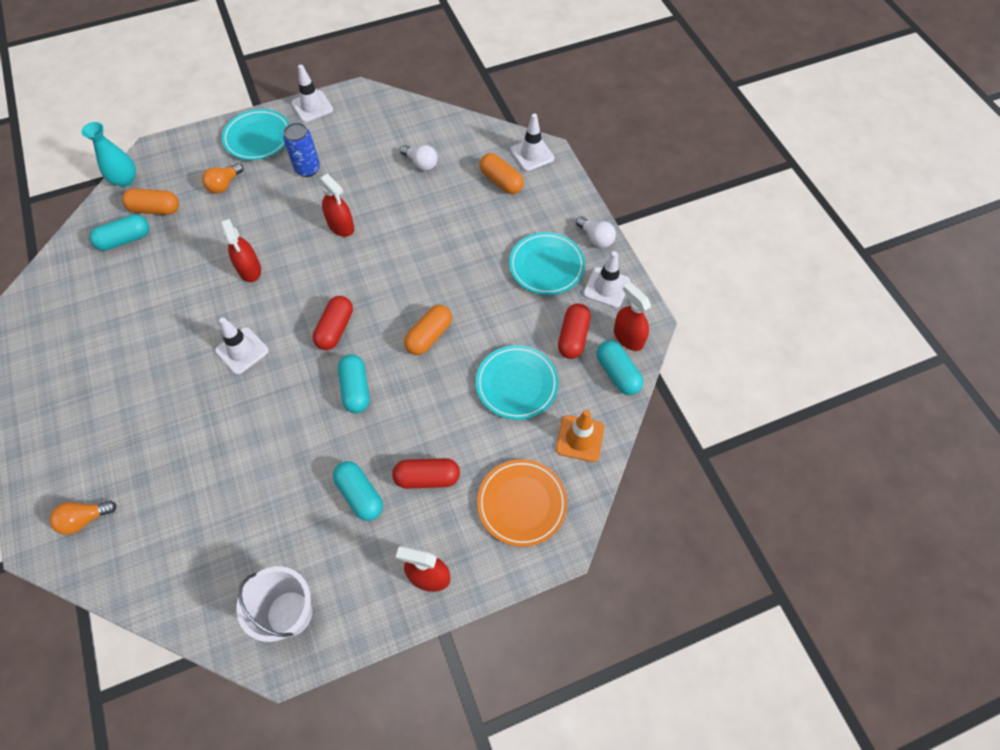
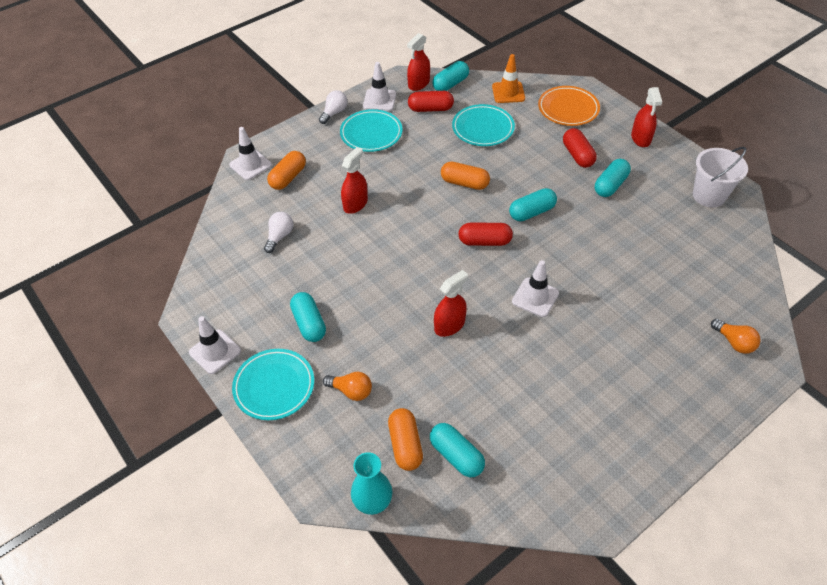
camera: 105 degrees left, 10 degrees down
blue can [283,123,320,177] -> turquoise capsule [290,292,326,342]
red spray bottle [319,173,354,237] -> red spray bottle moved to [341,147,368,214]

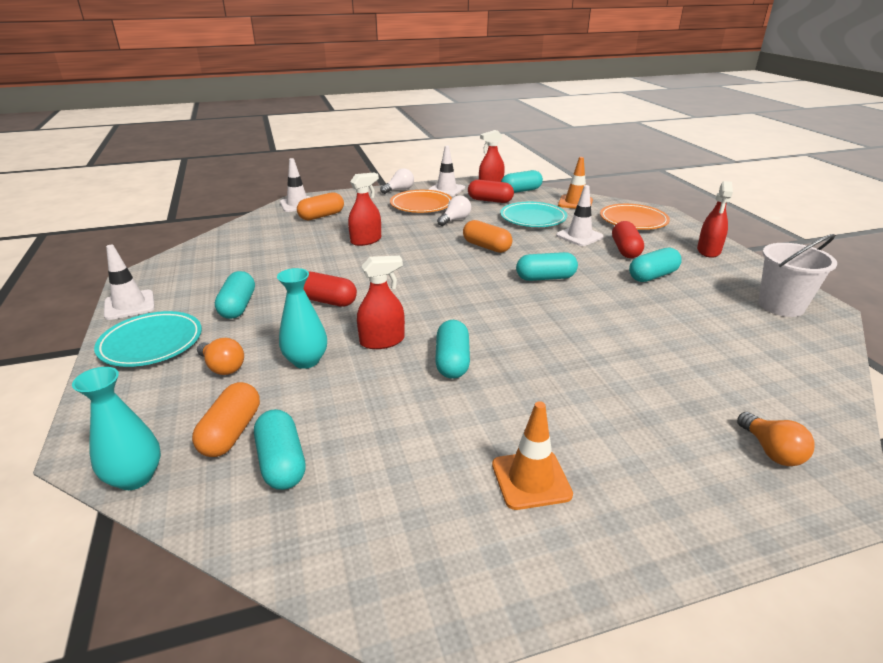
camera: 20 degrees right, 20 degrees down
white light bulb [264,212,293,253] -> white light bulb moved to [437,196,471,226]
turquoise plate [340,109,403,152] -> orange plate [390,190,452,213]
red capsule [458,223,513,246] -> red capsule moved to [304,272,357,307]
white traffic cone [512,260,559,317] -> white traffic cone moved to [556,185,604,246]
none -> turquoise vase [277,268,327,369]
none -> turquoise capsule [435,320,470,379]
none -> orange traffic cone [492,401,573,510]

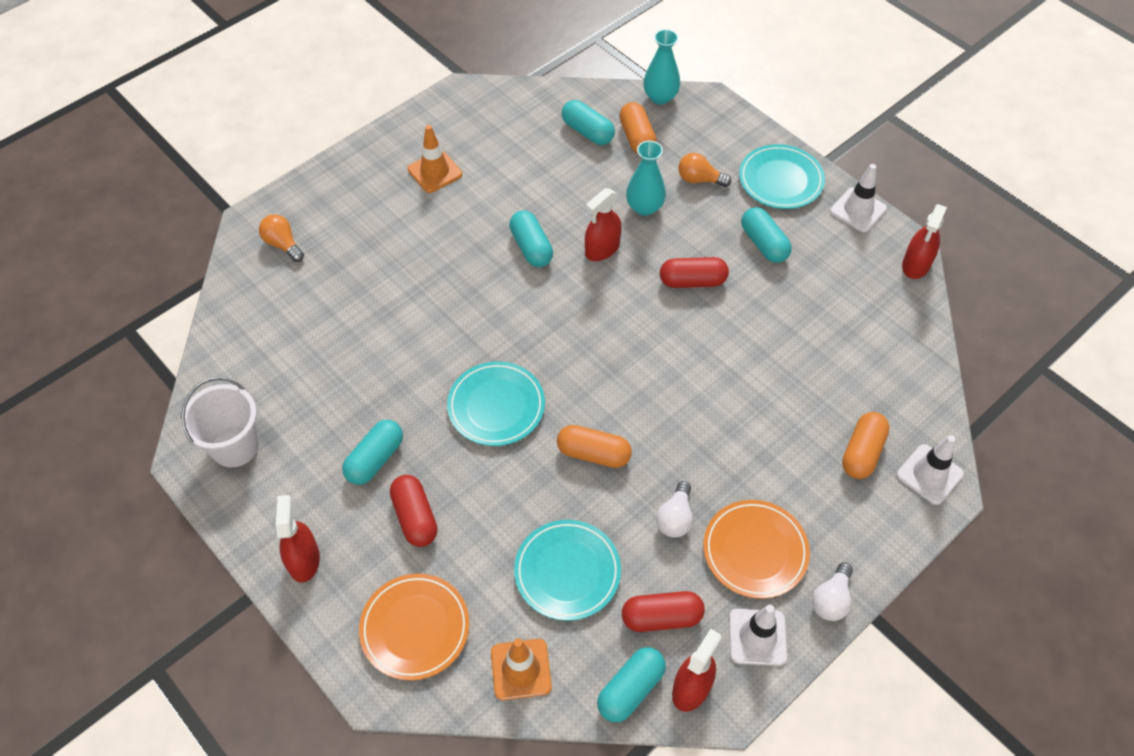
camera: 155 degrees right, 25 degrees up
red spray bottle [348,172,381,246] -> red spray bottle moved to [902,204,947,279]
turquoise capsule [516,252,578,281] -> turquoise plate [447,361,545,446]
white traffic cone [556,185,604,246] -> none

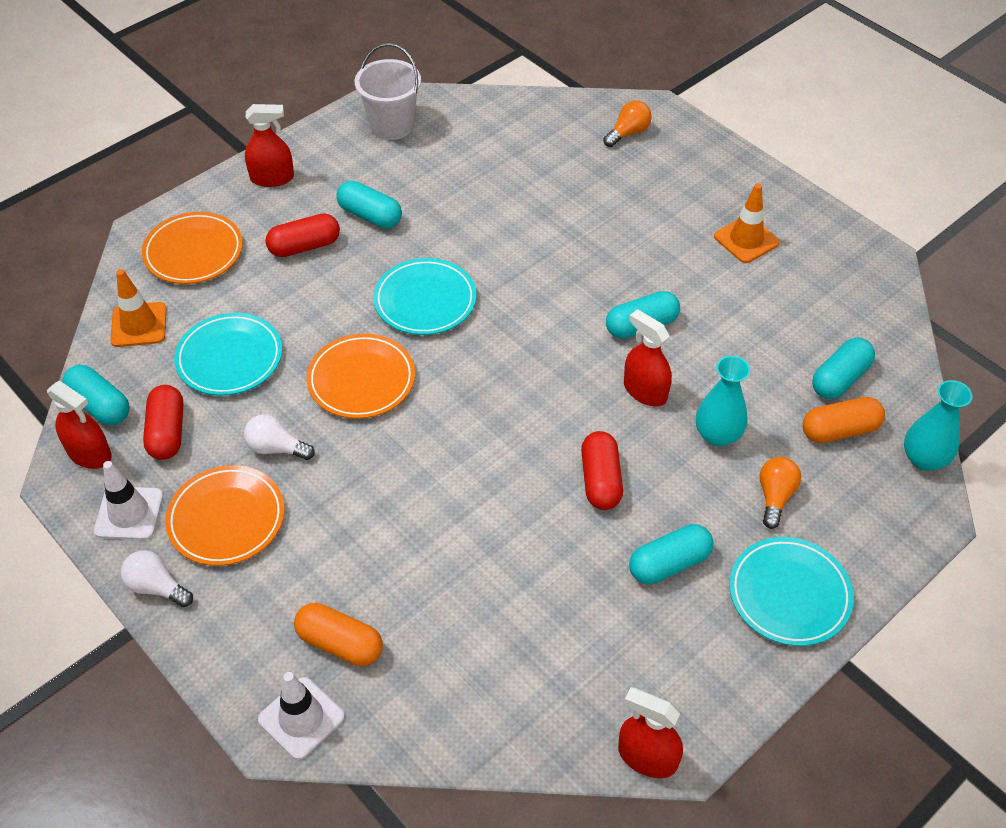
camera: 90 degrees right, 5 degrees down
orange capsule [557,425,632,468] -> orange plate [307,333,415,419]
white traffic cone [830,164,887,232] -> none

